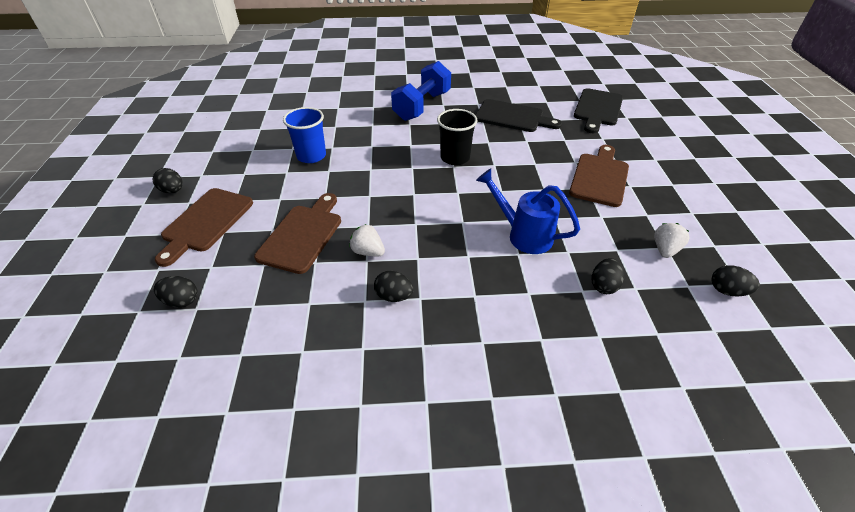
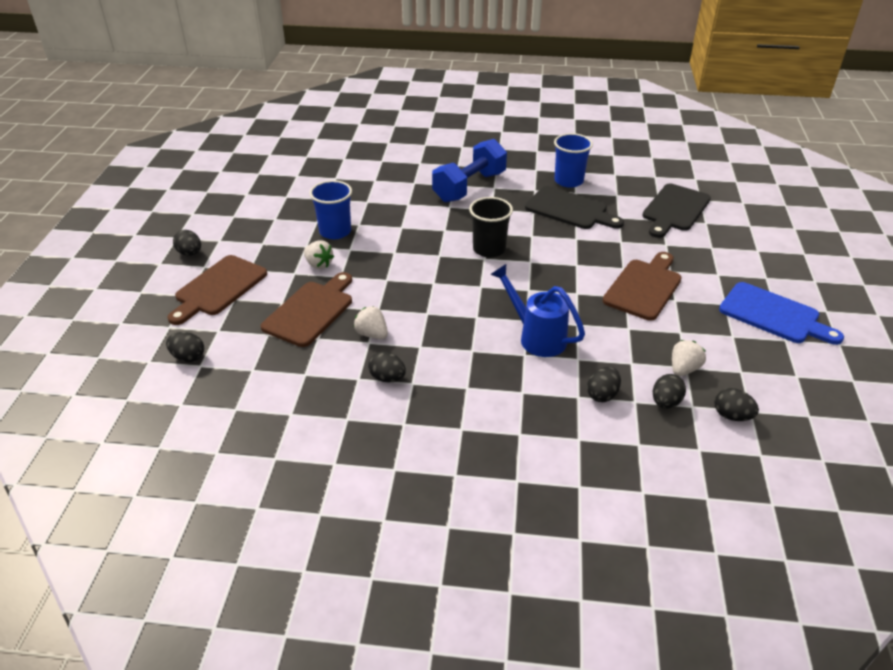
camera: 10 degrees right, 5 degrees down
none -> white strawberry [304,240,334,269]
none -> blue cup [554,133,593,188]
none -> black egg [653,374,686,409]
none -> blue cutting board [719,282,844,345]

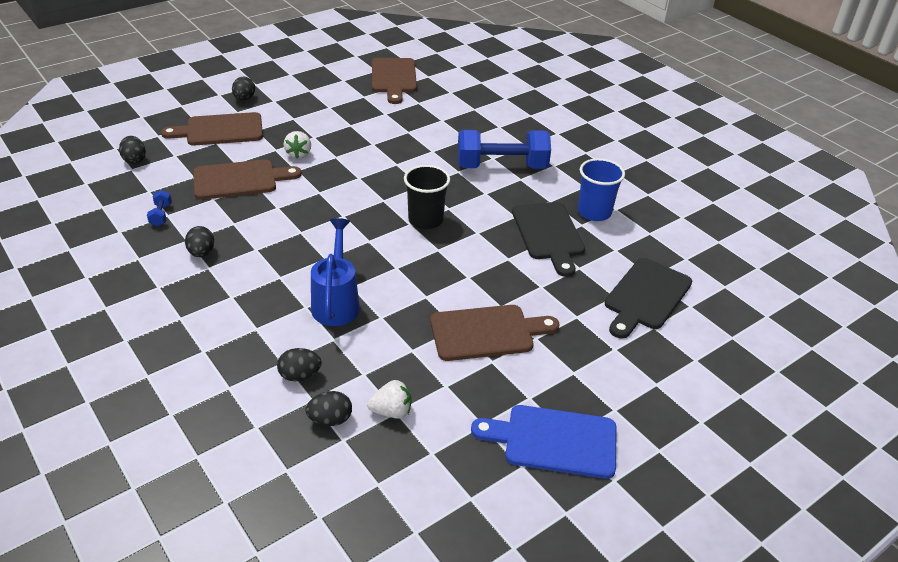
camera: 45 degrees right, 0 degrees up
blue cup [310,180,352,239] -> none
white strawberry [354,306,388,339] -> none
black cutting board [642,184,711,238] -> black cutting board turned 45 degrees counterclockwise [605,258,692,338]
black egg [714,388,759,421] -> none
blue cutting board [719,282,844,345] -> blue cutting board turned 105 degrees clockwise [471,405,616,479]
none -> blue dumbbell [147,190,172,226]
none -> brown cutting board [372,58,417,104]

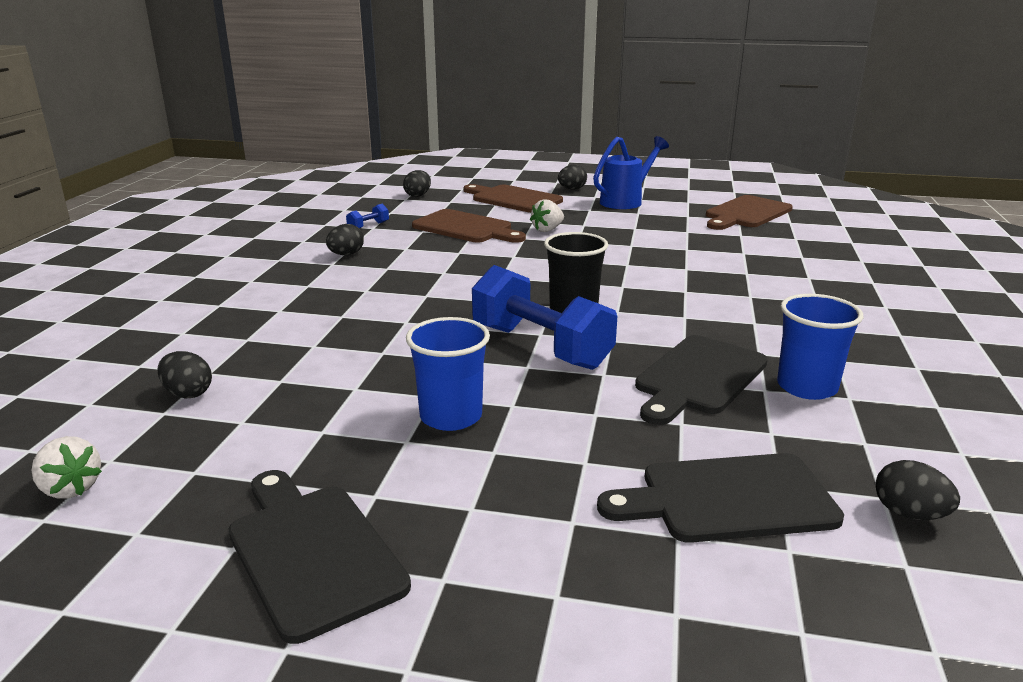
camera: 50 degrees right, 15 degrees down
black egg [277,348,322,381] -> black egg moved to [875,460,960,520]
blue watering can [311,218,360,326] -> blue watering can moved to [593,136,669,209]
white strawberry [367,380,411,418] -> white strawberry moved to [31,436,102,499]
brown cutting board [430,305,559,361] -> blue cup [406,317,490,431]
blue dumbbell [458,130,551,169] -> blue dumbbell moved to [472,265,617,370]
blue cutting board [471,405,616,479] -> black cutting board [229,470,411,644]

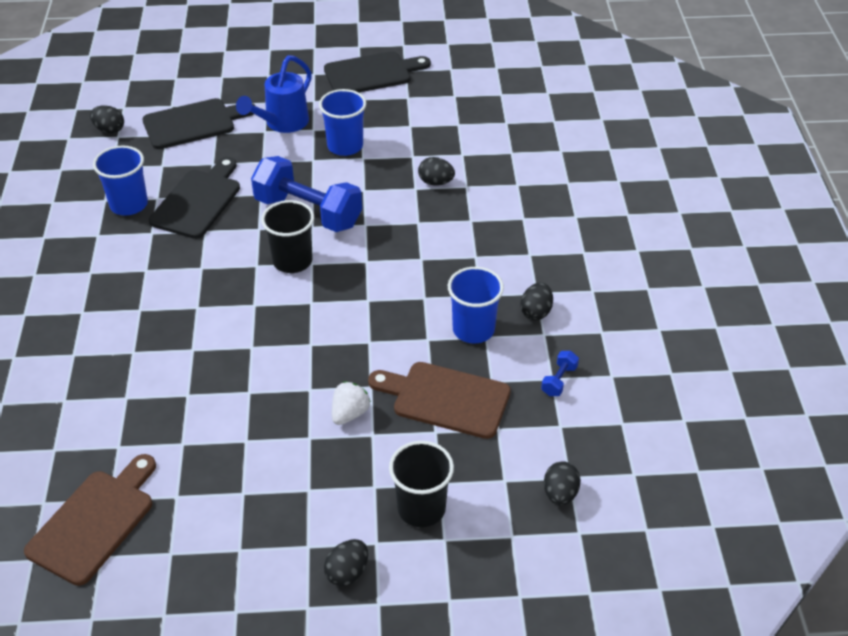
camera: 165 degrees right, 20 degrees up
white strawberry [31,436,102,499] -> none
black egg [157,351,212,398] -> black egg moved to [418,157,455,186]
black cutting board [229,470,411,644] -> black cutting board turned 60 degrees counterclockwise [324,51,431,92]
brown cutting board [463,184,563,213] -> black cup [389,441,454,527]
blue watering can [593,136,669,209] -> blue watering can moved to [236,55,312,133]
none -> blue cup [448,267,504,343]

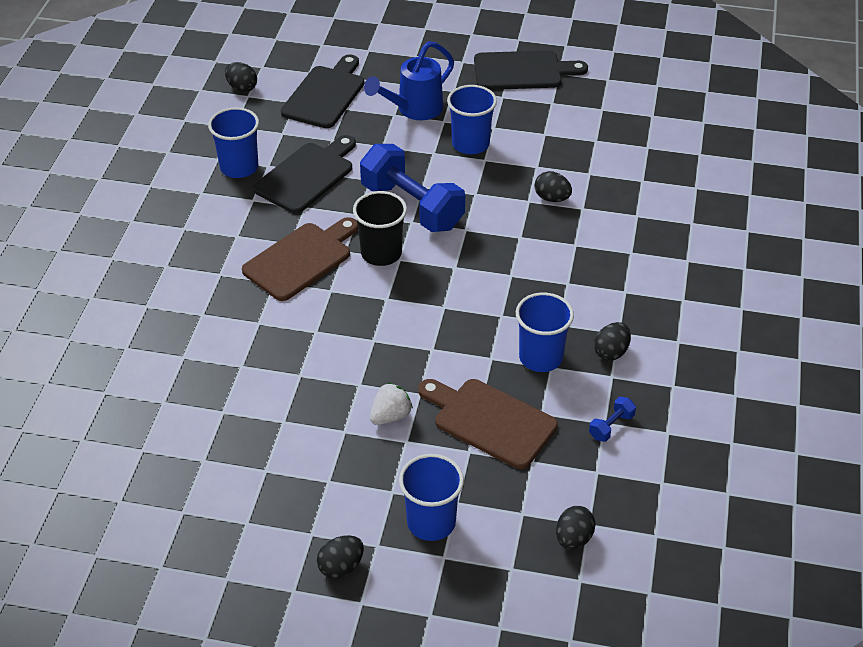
camera: 15 degrees right, 0 degrees up
brown cutting board [24,454,156,586] -> brown cutting board moved to [242,217,358,301]
black cutting board [142,98,255,149] -> black cutting board turned 60 degrees counterclockwise [281,54,364,128]
black cup [389,441,454,527] -> blue cup [399,454,464,541]

